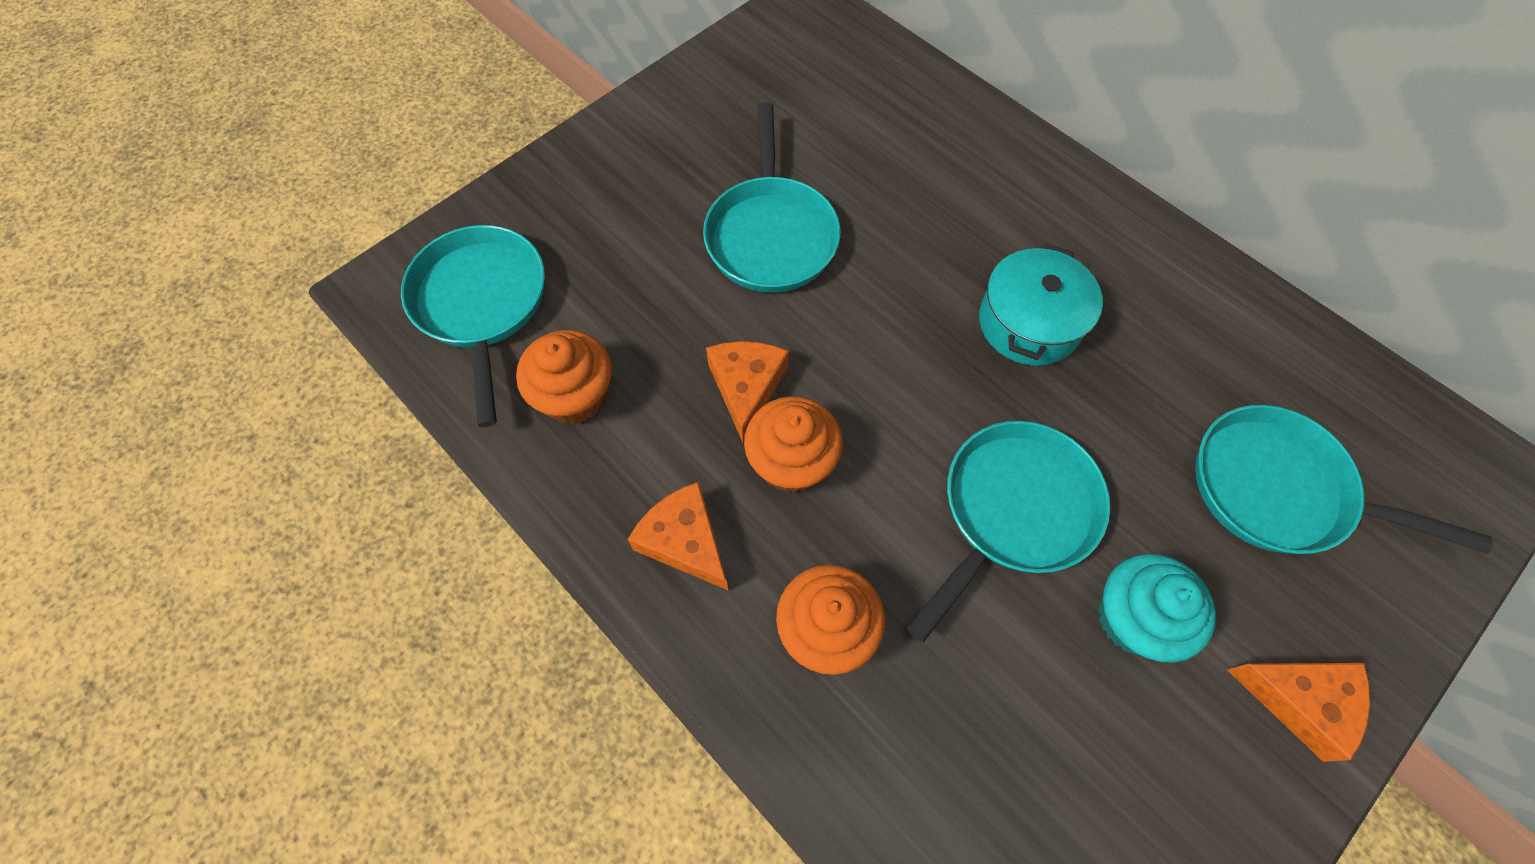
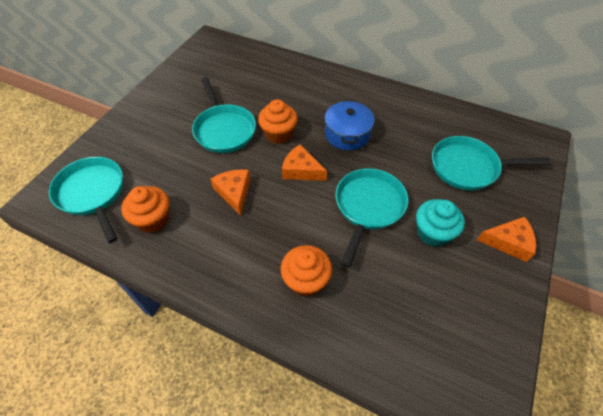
camera: 20 degrees left, 10 degrees down
orange cheese [627,482,729,591] -> orange cheese moved to [282,145,327,181]
orange cupcake [744,396,843,493] -> orange cupcake moved to [258,100,298,144]
turquoise pot [979,244,1103,366] -> blue pot [325,100,375,150]

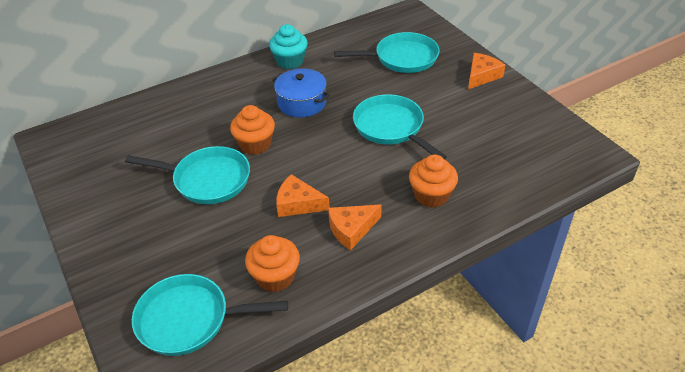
camera: 55 degrees left, 10 degrees down
orange cheese [282,145,327,181] -> orange cheese moved to [328,205,382,250]
turquoise cupcake [416,199,465,247] -> turquoise cupcake moved to [269,24,308,69]
turquoise pan [432,136,551,190] -> turquoise pan turned 135 degrees counterclockwise [334,32,440,73]

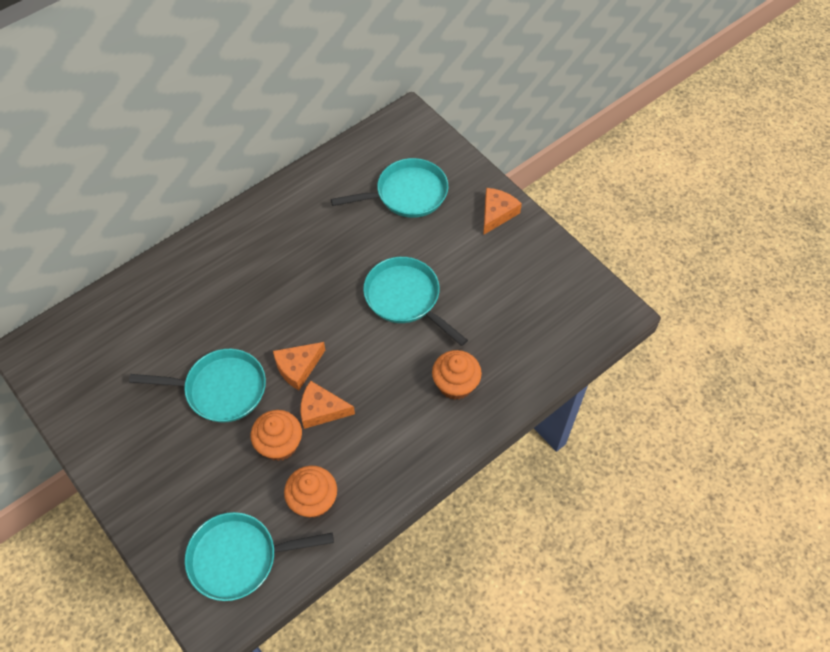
camera: 10 degrees left, 15 degrees up
orange cupcake [230,105,275,155] -> orange cupcake moved to [251,410,302,461]
turquoise cupcake [269,24,308,69] -> none
blue pot [272,68,330,118] -> none
orange cheese [328,205,382,250] -> orange cheese moved to [273,342,325,390]

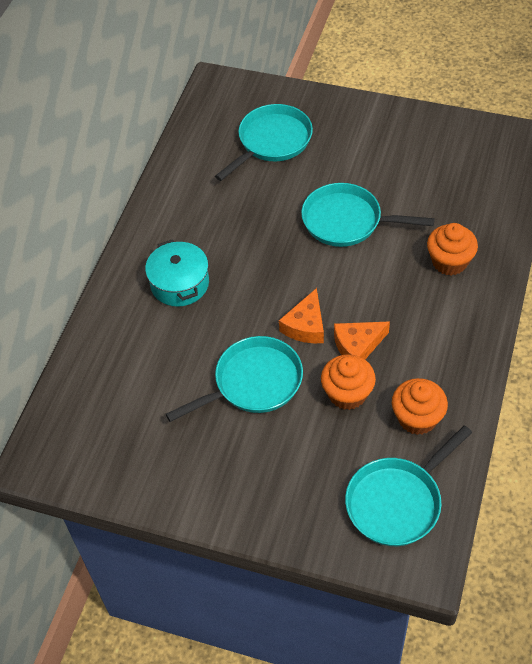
camera: 30 degrees left, 5 degrees down
orange cheese [483,188,522,235] -> none
none -> turquoise pot [145,239,209,307]

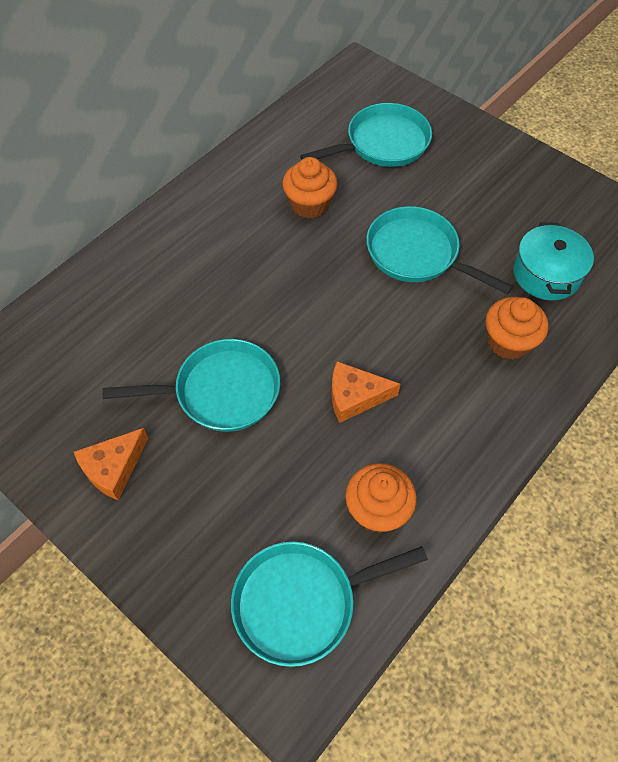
camera: 20 degrees right, 5 degrees up
turquoise pot [145,239,209,307] -> turquoise pot moved to [514,222,594,301]
orange cheese [279,288,324,343] -> orange cheese moved to [74,428,148,501]
orange cupcake [321,354,376,410] -> orange cupcake moved to [282,157,337,218]

